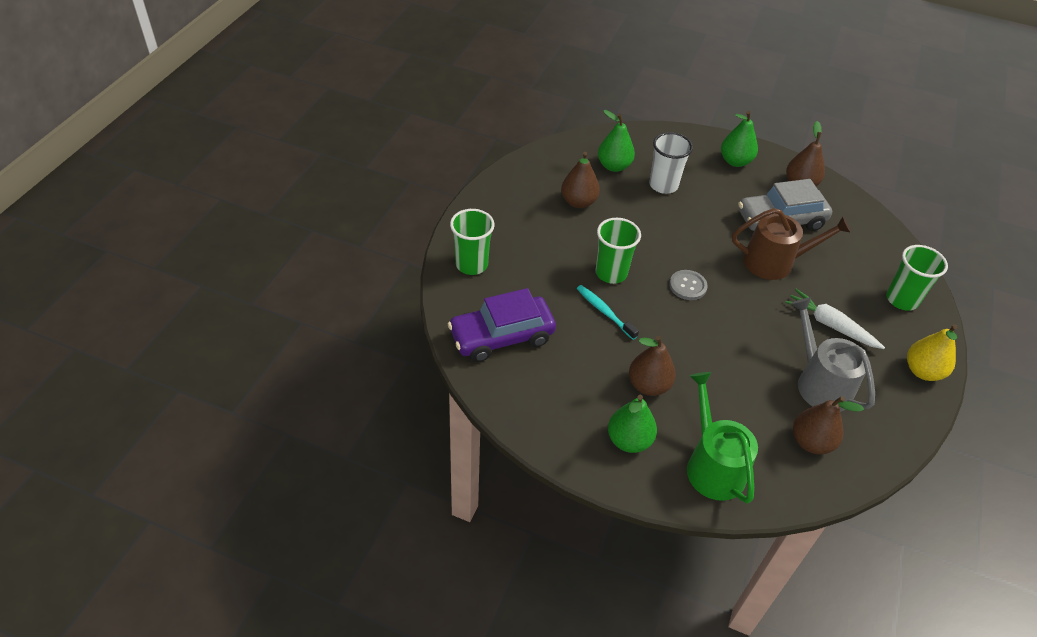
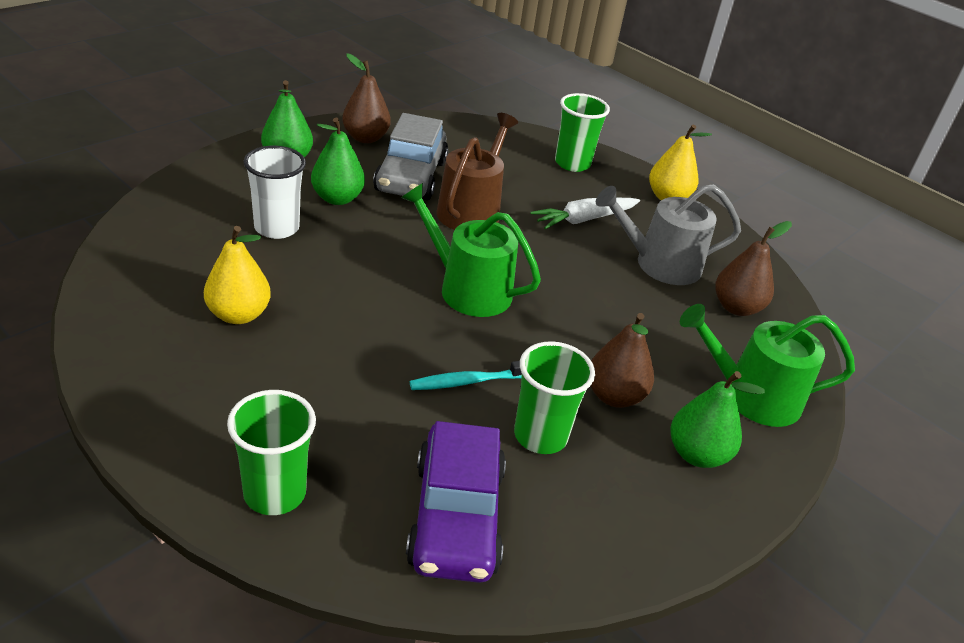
camera: 70 degrees left, 10 degrees down
brown pear [561,152,600,208] -> yellow pear [204,226,271,324]
green cup [596,218,641,284] -> green cup moved to [514,341,595,454]
green pear [598,110,635,172] -> green pear moved to [311,118,365,205]
grey button [669,270,708,300] -> green watering can [401,183,541,317]

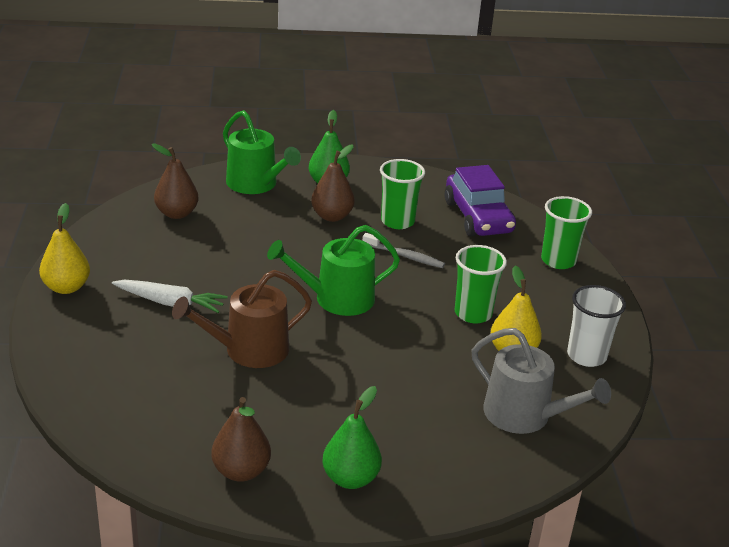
camera: 135 degrees left, 5 degrees down
white cup [244,146,306,239] -> white cup moved to [567,285,626,367]
green pear [311,118,365,205] -> none
grey car [373,113,449,200] -> none
green watering can [401,183,541,317] -> green watering can turned 90 degrees clockwise [267,225,400,316]
purple car [406,421,506,583] -> purple car turned 120 degrees clockwise [445,165,516,236]
turquoise toothbrush [410,361,522,390] -> grey toothbrush [363,233,445,268]
green cup [555,93,610,172] -> green cup moved to [455,245,507,323]
grey watering can [596,184,741,285] -> grey watering can moved to [472,328,611,434]

